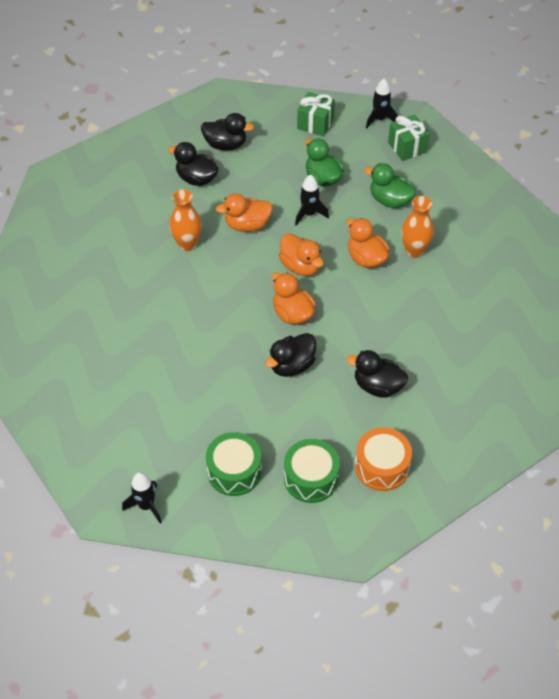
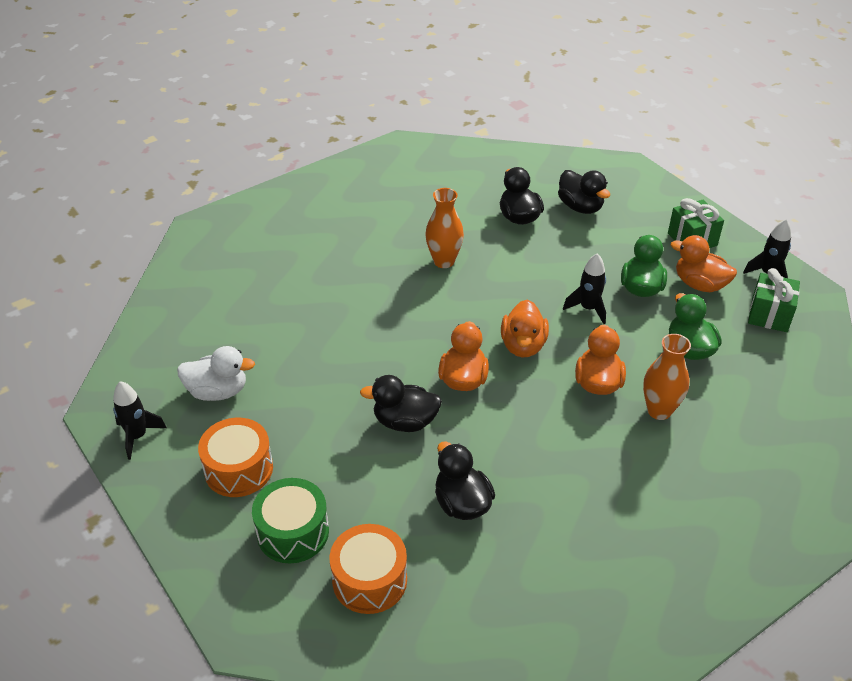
camera: 45 degrees right, 10 degrees down
green drum [206,432,262,496] -> orange drum [198,418,273,497]
orange duck [216,193,273,232] -> orange duck moved to [671,235,737,292]
none -> white duck [177,346,255,401]

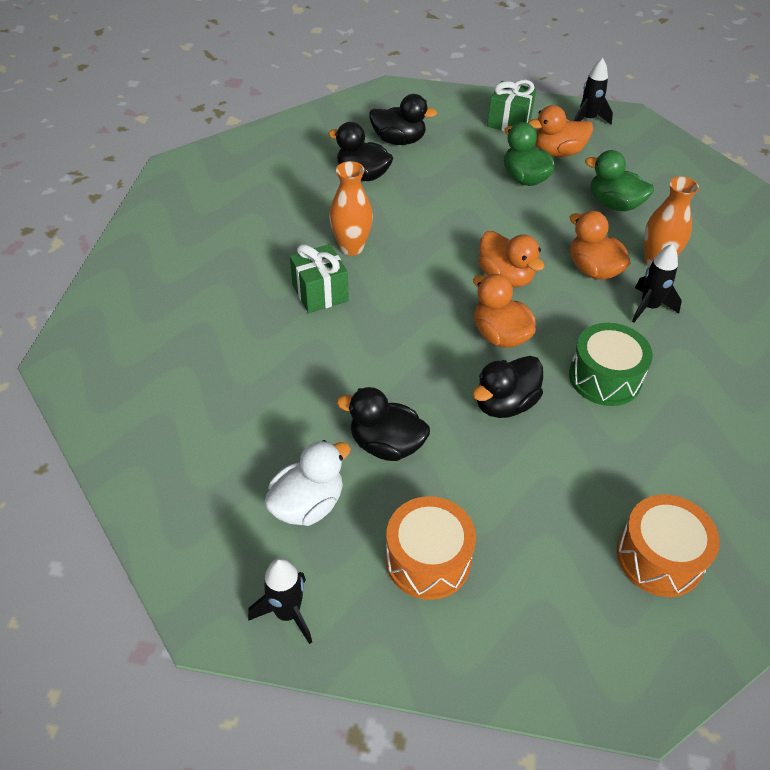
camera: 45 degrees left, 5 degrees up
green drum [252,478,329,563] -> green drum moved to [569,323,653,406]
black duck [435,441,495,520] -> black duck moved to [337,387,430,461]
black rocket [563,253,606,324] -> black rocket moved to [632,244,682,323]
green gift [748,268,800,332] -> green gift moved to [290,244,349,313]

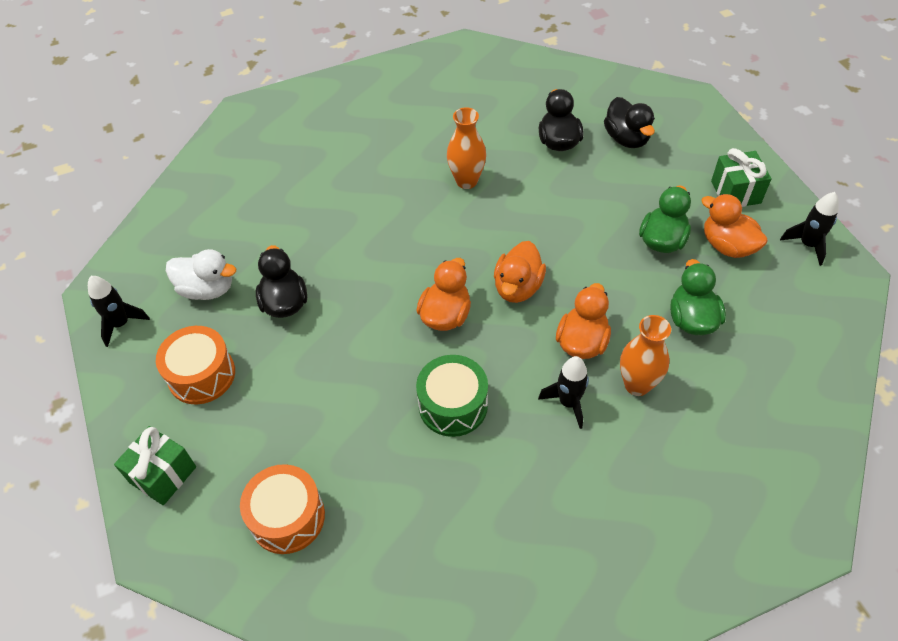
camera: 60 degrees right, 5 degrees up
green gift [290,244,349,313] -> green gift moved to [114,426,196,505]
black duck [473,356,543,418] -> none

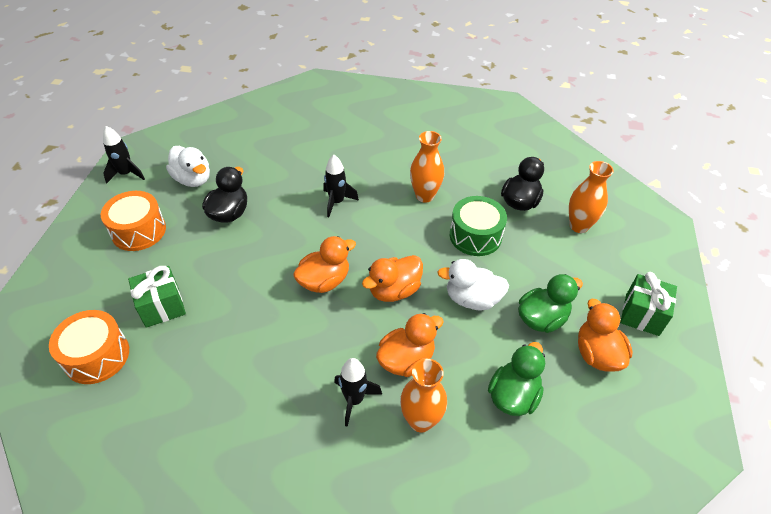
camera: 30 degrees right, 5 degrees down
green gift [114,426,196,505] -> green gift moved to [128,266,186,328]
green drum [416,355,488,437] -> green drum moved to [450,196,507,256]
black duck [604,97,655,148] -> orange vase [569,161,614,233]
black rocket [780,192,839,266] -> black rocket moved to [323,155,359,217]
none -> white duck [437,259,509,310]

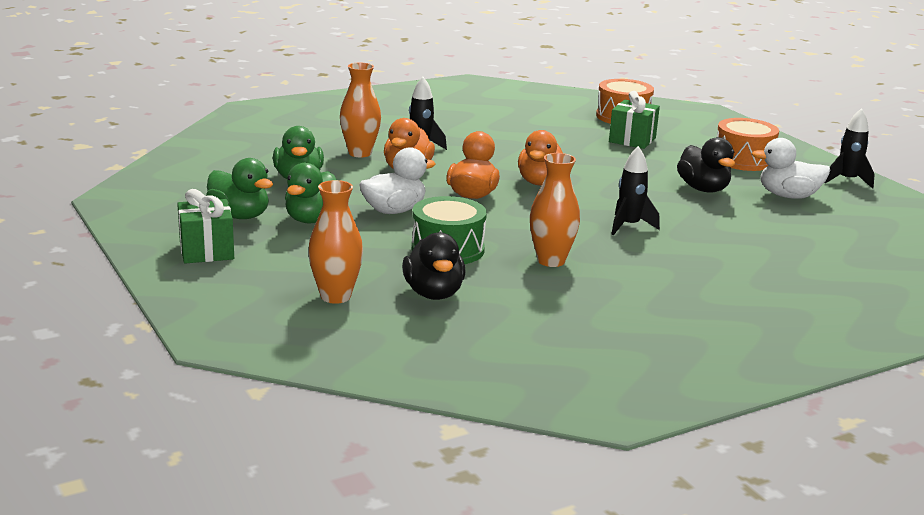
camera: 140 degrees right, 25 degrees down
orange duck [578,299,633,372] -> green duck [206,158,273,219]

